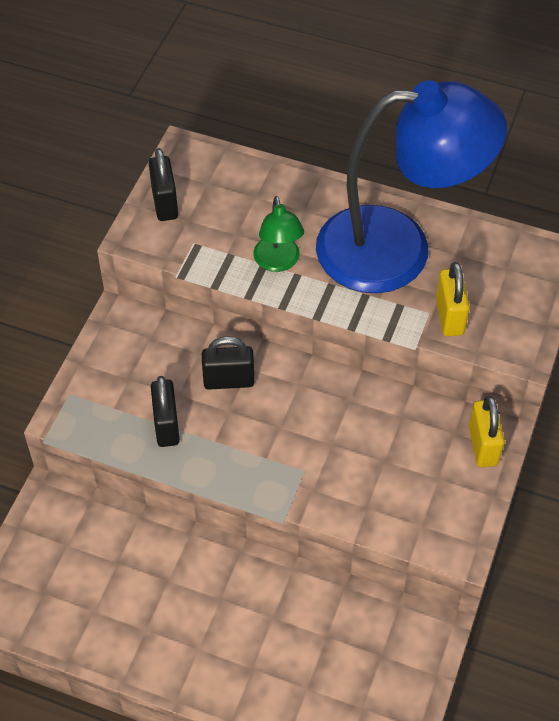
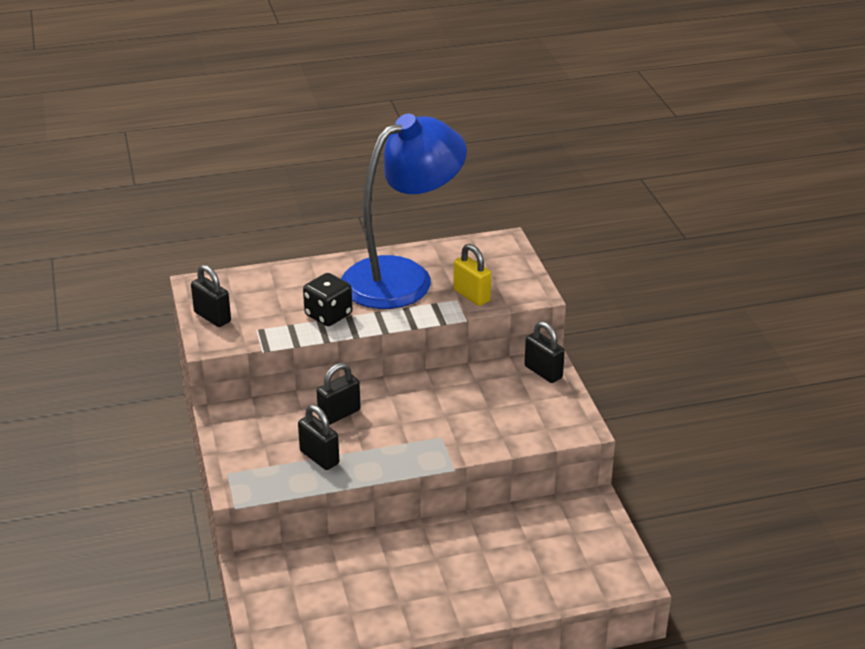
camera: 35 degrees left, 20 degrees down
green lamp [253,196,304,272] -> black dice [303,273,352,326]
yellow padlock [469,396,504,467] -> black padlock [524,321,565,383]

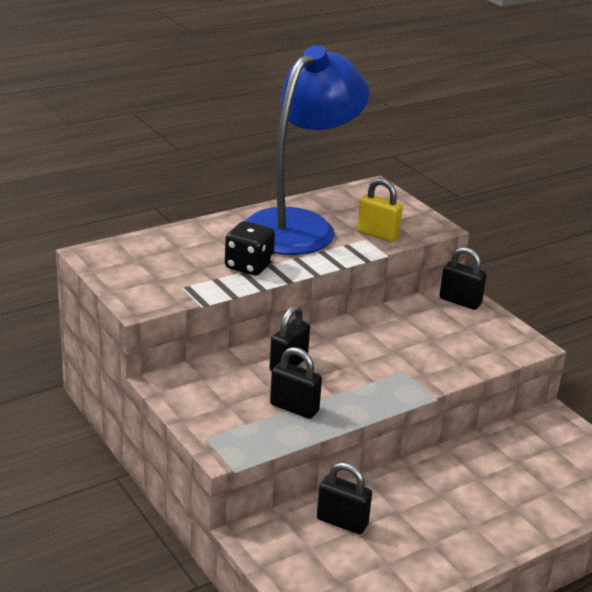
camera: 20 degrees left, 5 degrees down
black padlock [191,265,231,327] -> black padlock moved to [317,462,372,534]

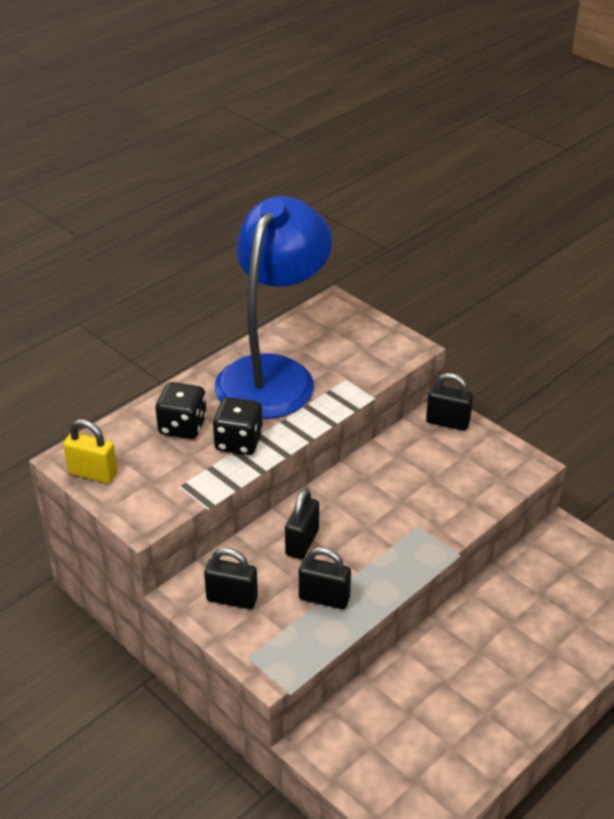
camera: 10 degrees left, 10 degrees up
black padlock [317,462,372,534] -> black padlock moved to [204,548,258,609]
yellow padlock [357,178,403,242] -> yellow padlock moved to [63,419,118,484]
none -> black dice [156,382,207,439]

